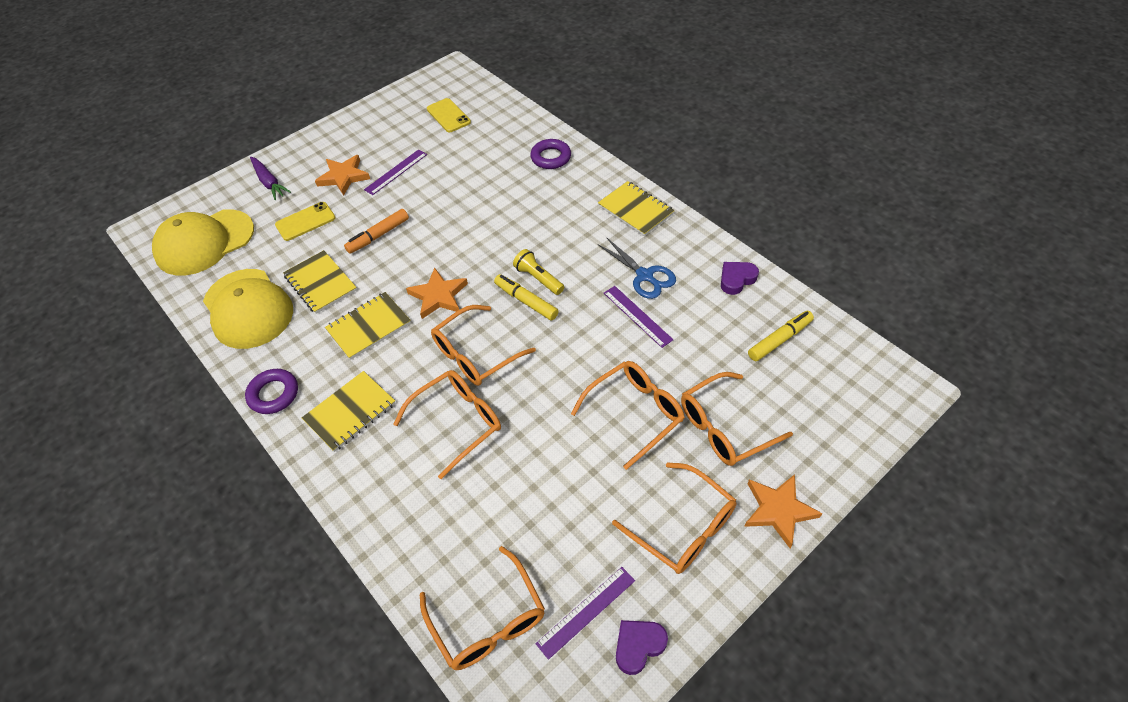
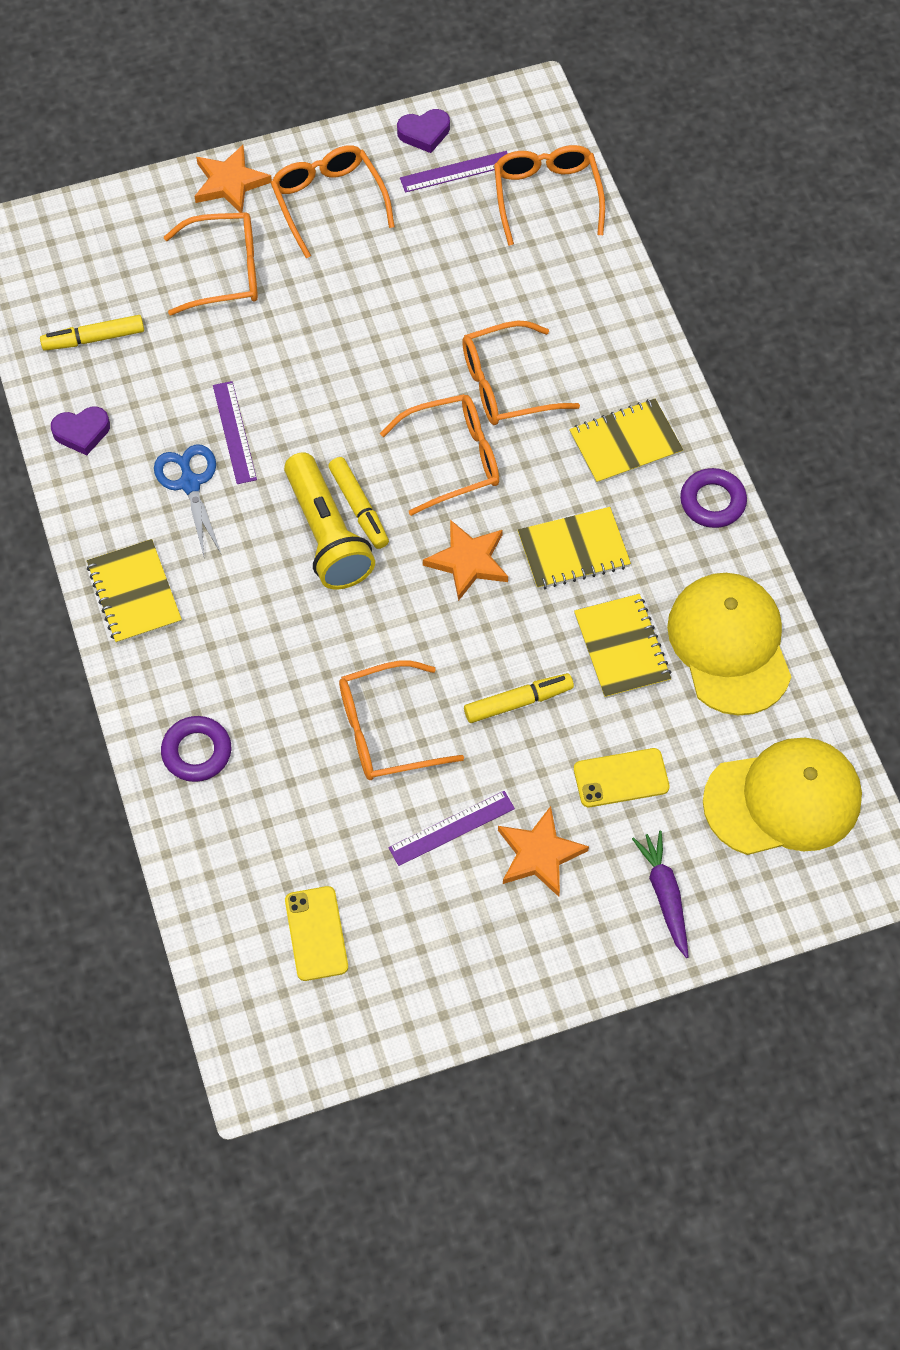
camera: 160 degrees left, 10 degrees up
orange marker [344,209,409,254] -> yellow marker [464,673,574,723]
yellow flashlight [513,249,564,295] -> yellow flashlight [284,452,375,589], size x1.80
orange glasses [571,361,685,470] -> orange glasses moved to [339,661,464,780]

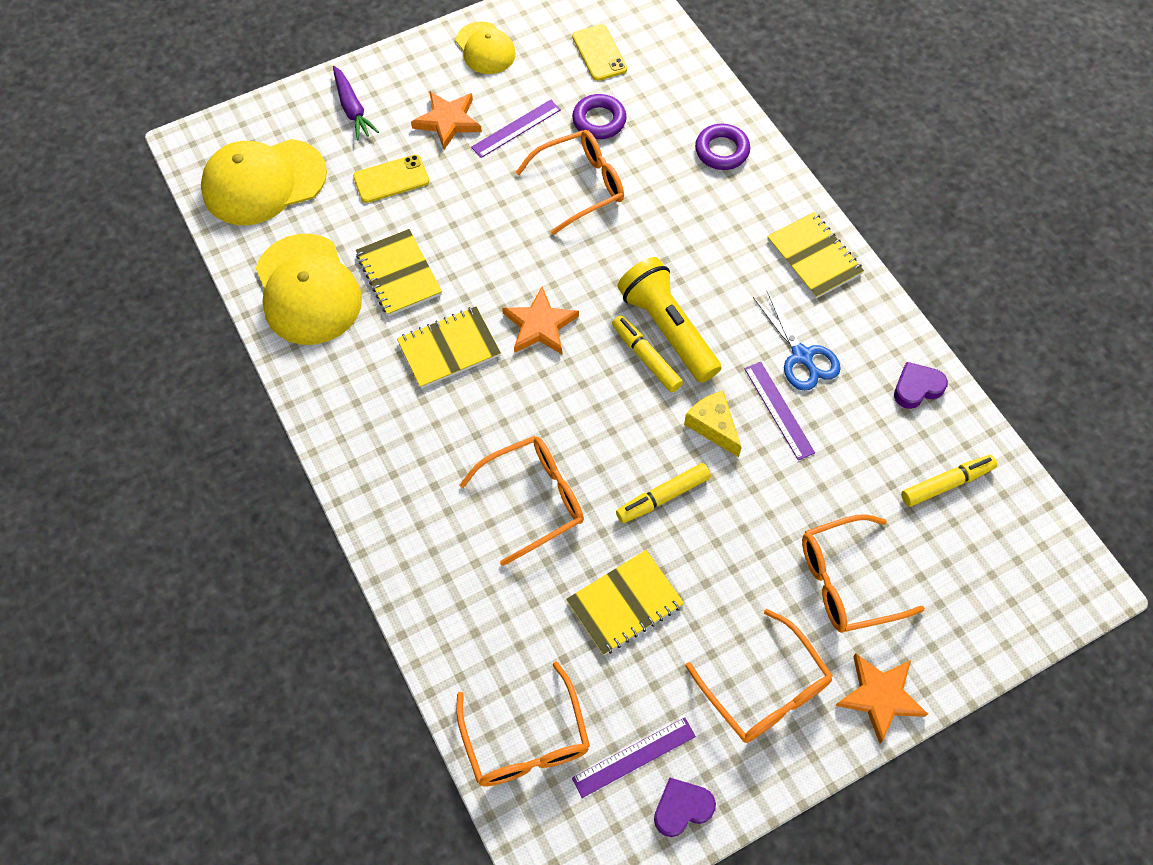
camera: 170 degrees right, 0 degrees up
orange glasses [380,394,499,516] -> none
yellow marker [464,673,574,723] -> yellow marker moved to [616,463,711,523]
yellow notebook [569,399,683,484] -> yellow notebook moved to [566,550,684,655]
purple ring [680,468,747,528] -> purple ring moved to [572,94,627,139]
none -> yellow cap [456,21,516,74]
none -> yellow cheese [684,391,742,457]

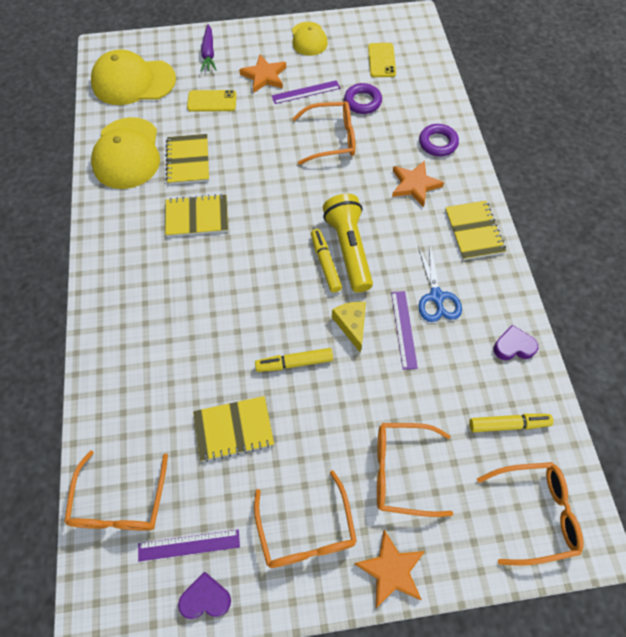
camera: 20 degrees right, 0 degrees up
orange glasses [459,436,584,566] -> orange glasses moved to [477,462,584,566]
orange star [502,286,579,354] -> orange star moved to [392,160,444,207]

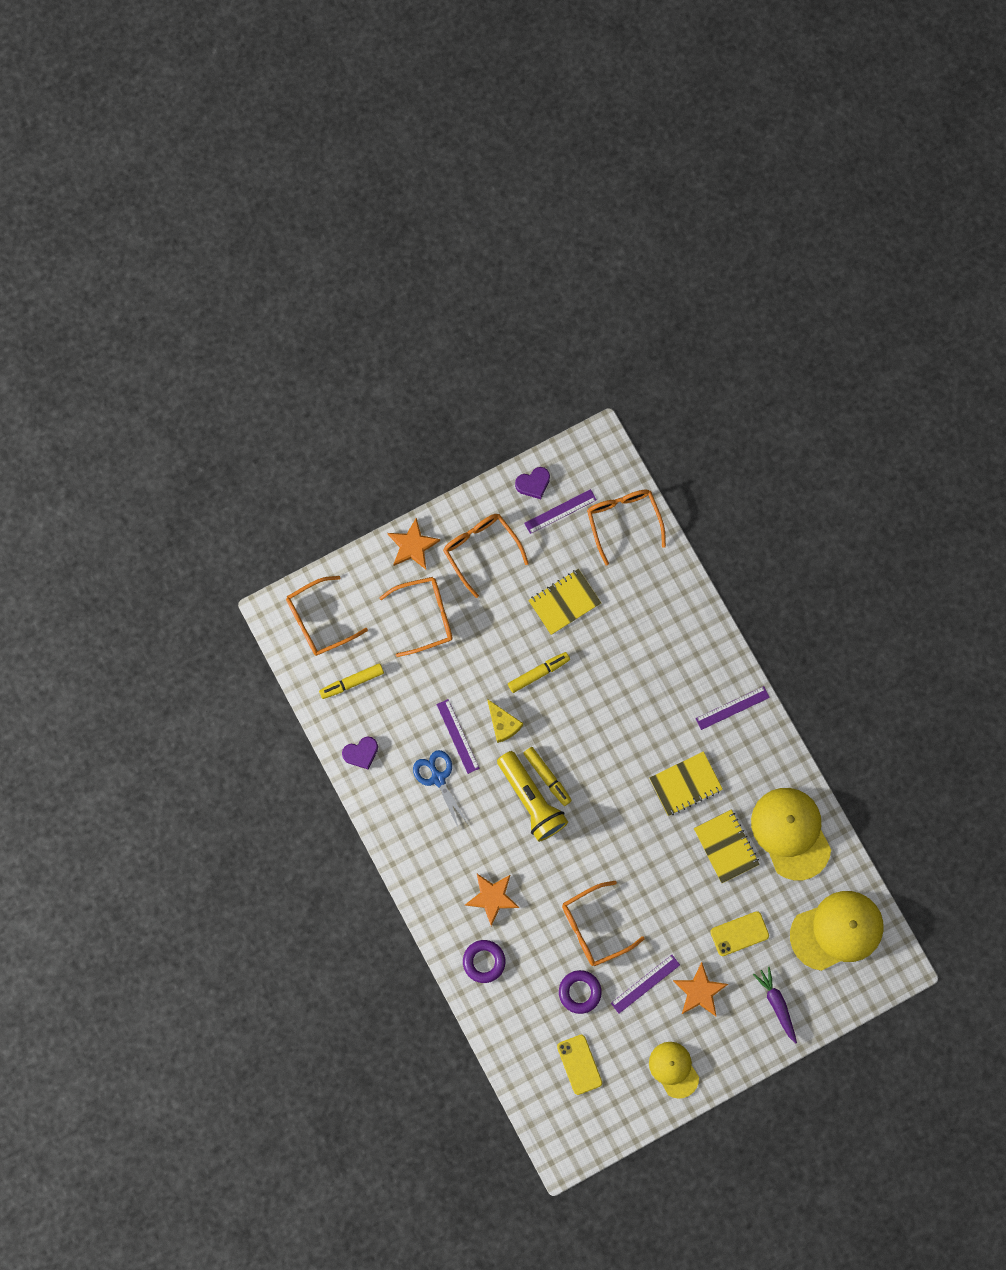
camera: 160 degrees right, 15 degrees up
yellow notebook [445,201,506,260] -> none
none -> purple ruler [695,686,770,730]

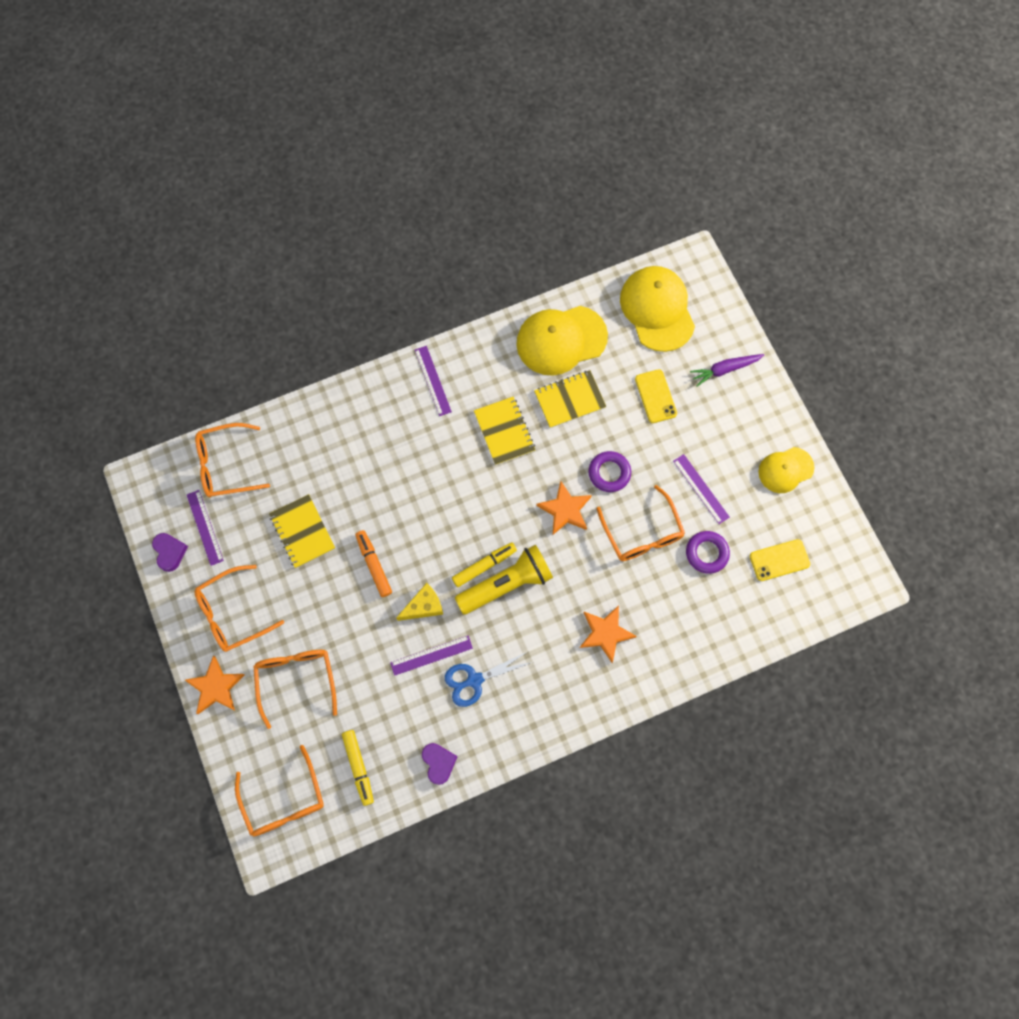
camera: 85 degrees left, 5 degrees down
purple ring [463,940,506,983] -> purple ring moved to [589,451,631,492]
yellow marker [508,652,570,693] -> orange marker [356,530,392,597]
orange star [673,962,728,1016] -> orange star moved to [536,481,592,535]

